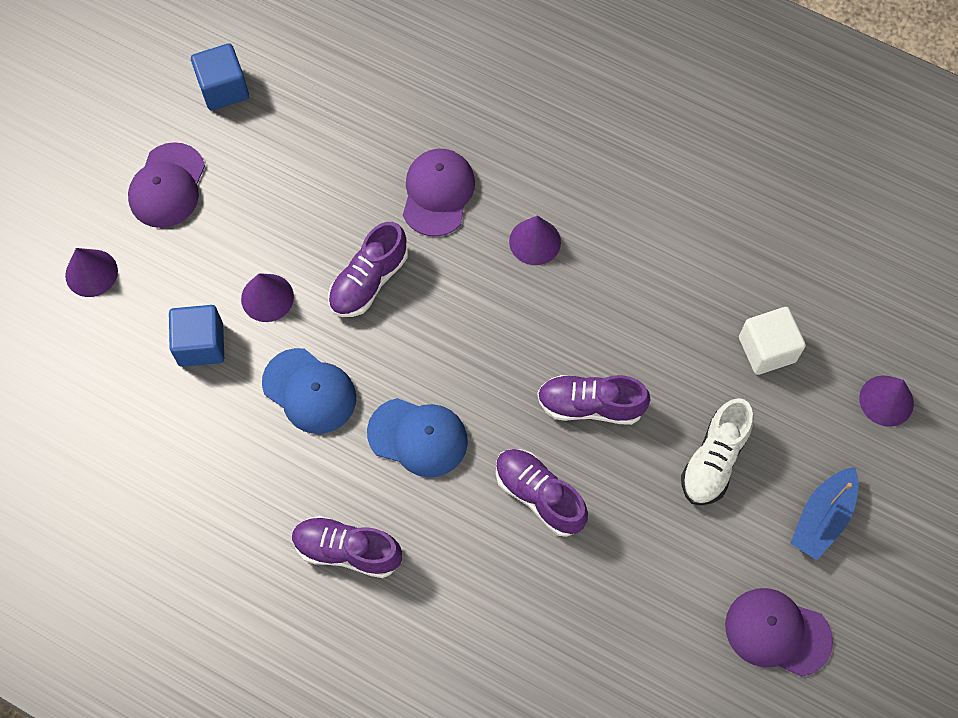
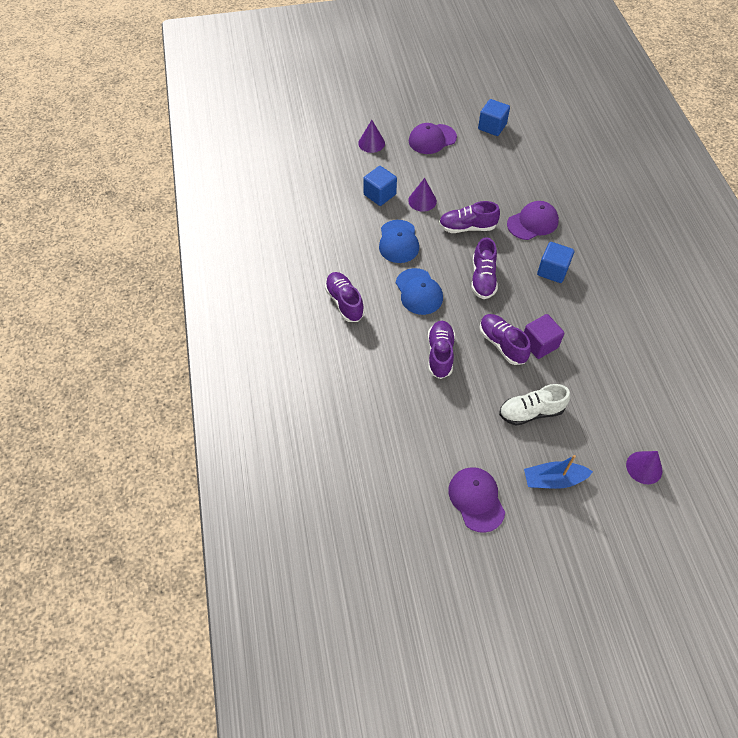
camera: 50 degrees right, 10 degrees down
purple cone [509,216,561,265] -> blue cube [537,242,574,283]
white cube [739,307,806,375] -> none
none -> purple shoe [471,237,498,299]
none -> purple cube [524,314,564,359]

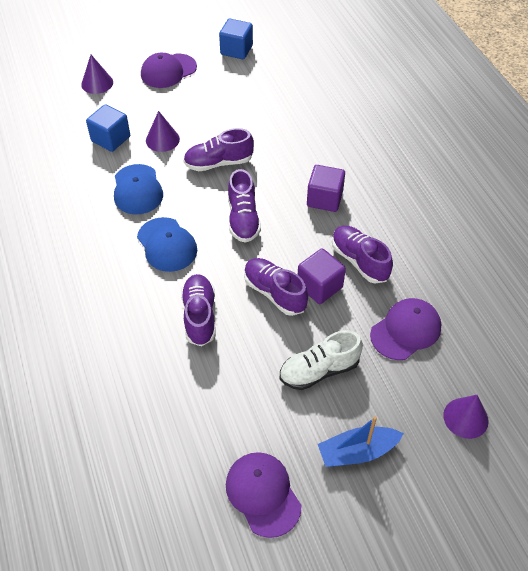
camera: 10 degrees left, 5 degrees down
purple shoe [325,272,365,322] -> purple shoe moved to [332,226,393,283]
purple cap [507,201,559,240] -> purple cap moved to [370,298,441,360]
blue cube [537,242,574,283] -> purple cube [307,165,345,212]

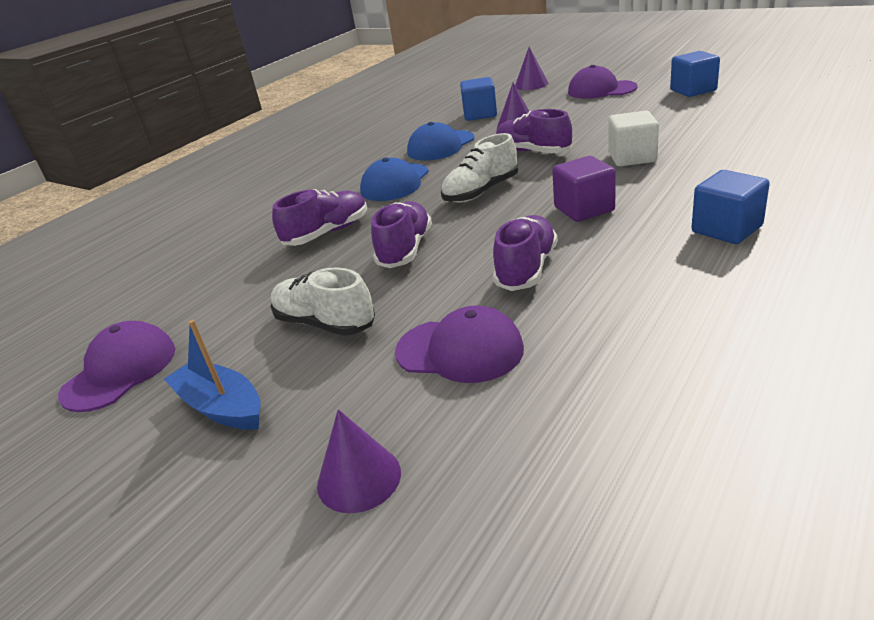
camera: 60 degrees right, 20 degrees down
purple shoe [228,169,261,243] -> white shoe [441,133,518,203]
purple cube [298,248,346,304] -> none
none -> white cube [609,111,659,166]
none -> blue cube [691,170,770,244]

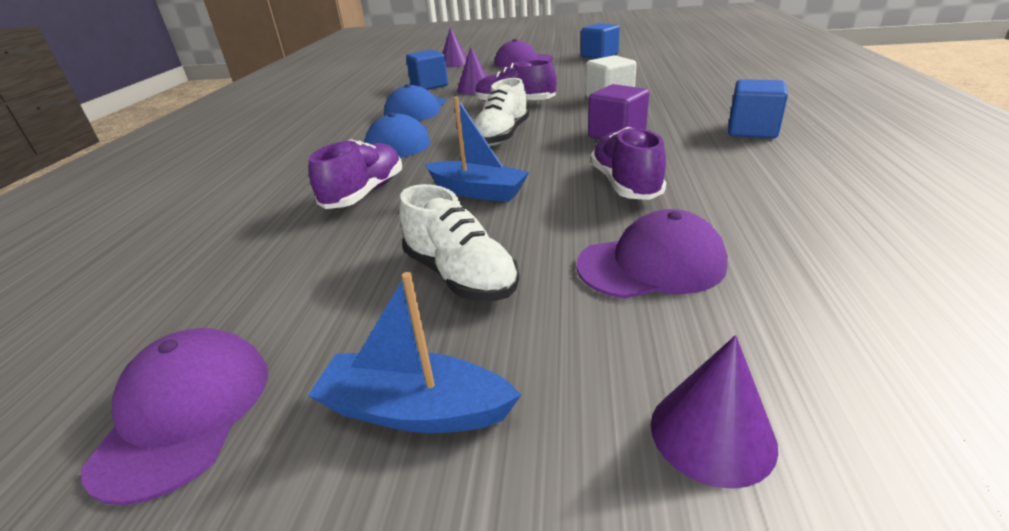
camera: 30 degrees left, 0 degrees up
white shoe [271,268,375,336] -> white shoe turned 135 degrees counterclockwise [399,184,519,301]
purple shoe [371,201,432,268] -> blue boat [425,96,529,202]

